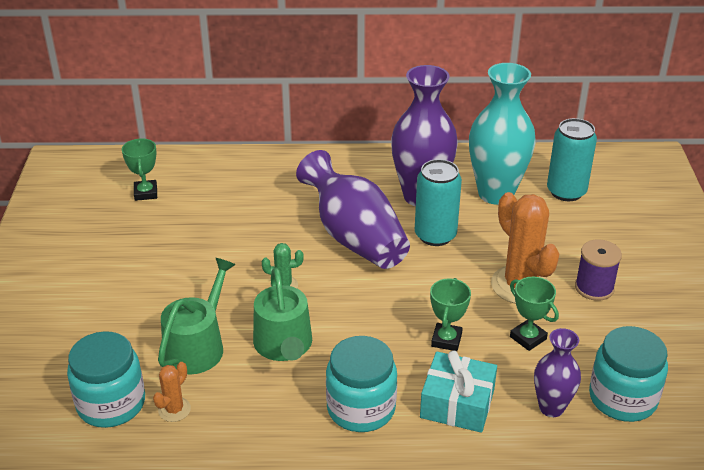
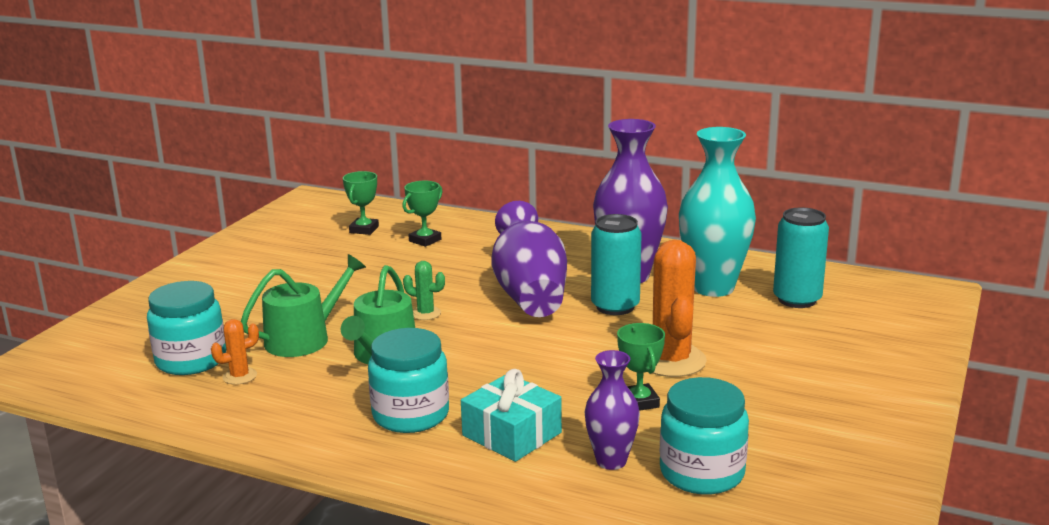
camera: 25 degrees right, 15 degrees down
green trophy [430,278,471,351] -> green trophy moved to [402,181,443,247]
purple spool [575,239,622,301] -> none

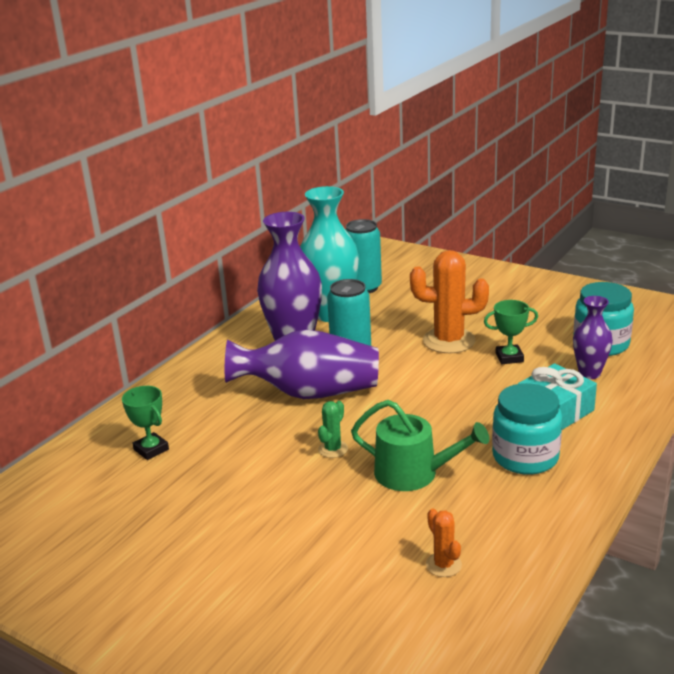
camera: 80 degrees left, 5 degrees up
turquoise jar [147,281,226,375] -> none
green watering can [241,254,366,357] -> none
green trophy [343,171,379,235] -> none

